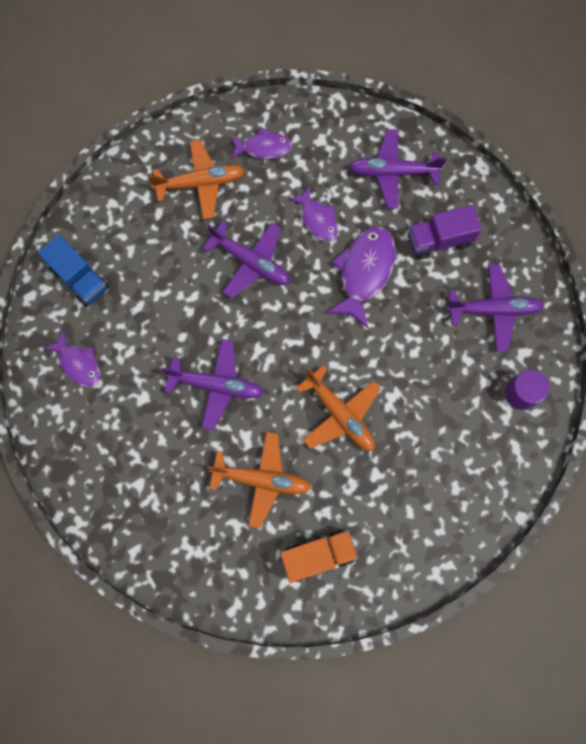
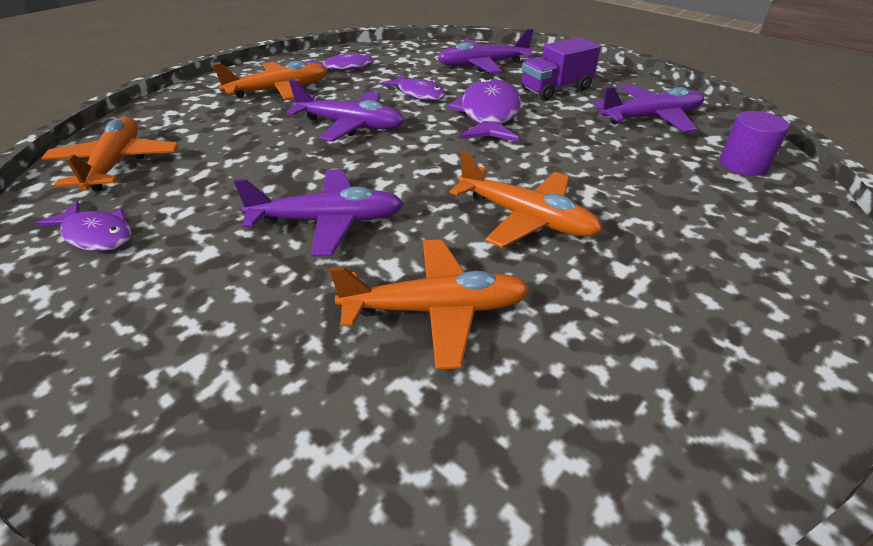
camera: 15 degrees left, 35 degrees down
blue truck [38,235,109,307] -> orange plane [42,117,179,191]
orange truck [280,529,358,583] -> none

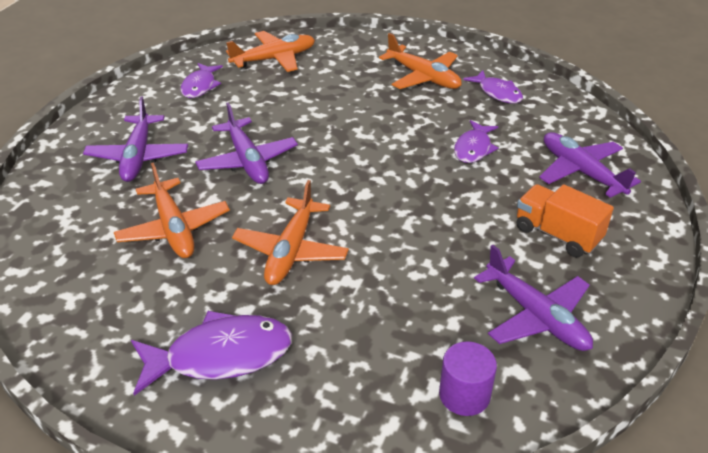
camera: 70 degrees right, 0 degrees up
purple plane [287,80,405,142] -> purple plane moved to [83,96,188,182]
purple fish [448,78,521,142] -> purple fish moved to [131,311,292,396]
purple truck [521,37,601,100] -> orange truck [517,184,614,257]

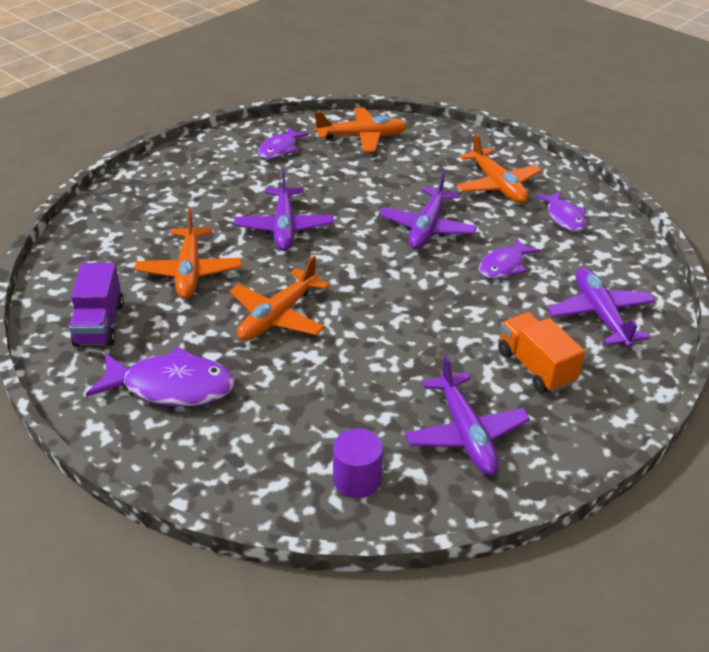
camera: 20 degrees right, 0 degrees up
purple plane [83,96,188,182] -> purple plane moved to [379,171,477,250]
none -> purple truck [69,263,124,347]

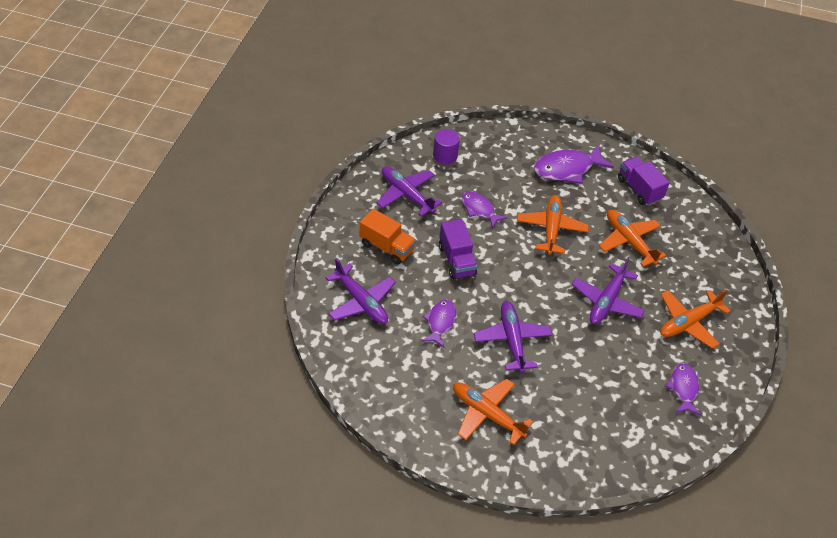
camera: 150 degrees right, 10 degrees up
purple plane [234,169,334,251] -> purple plane turned 120 degrees counterclockwise [572,257,645,324]
orange plane [315,107,407,152] -> orange plane moved to [660,289,731,349]
purple fish [535,191,586,232] -> purple fish moved to [462,191,508,229]
none -> purple truck [439,219,478,279]

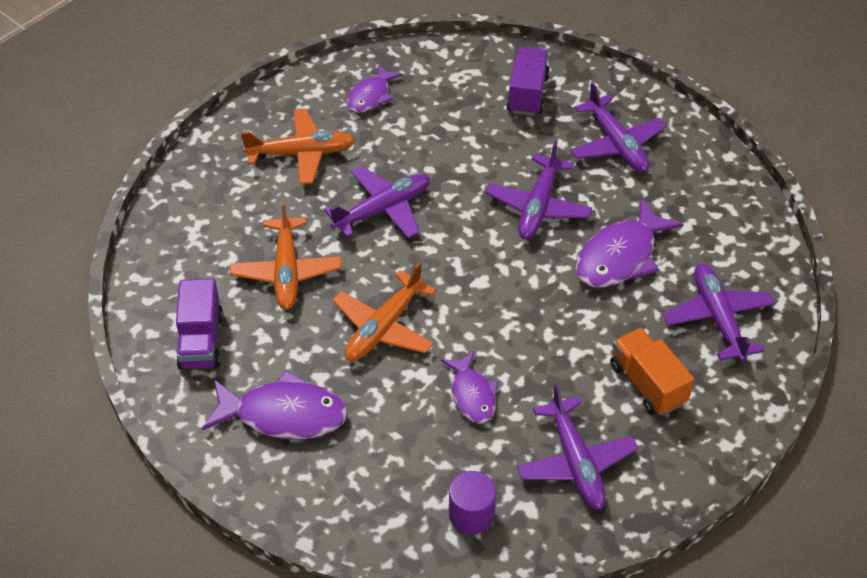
camera: 150 degrees left, 0 degrees up
purple fish [422,300,456,347] -> purple fish [575,198,684,288], size x1.63
purple truck [439,219,478,279] -> purple truck moved to [506,47,550,116]
orange plane [453,379,533,445] -> purple plane [571,82,666,172]

